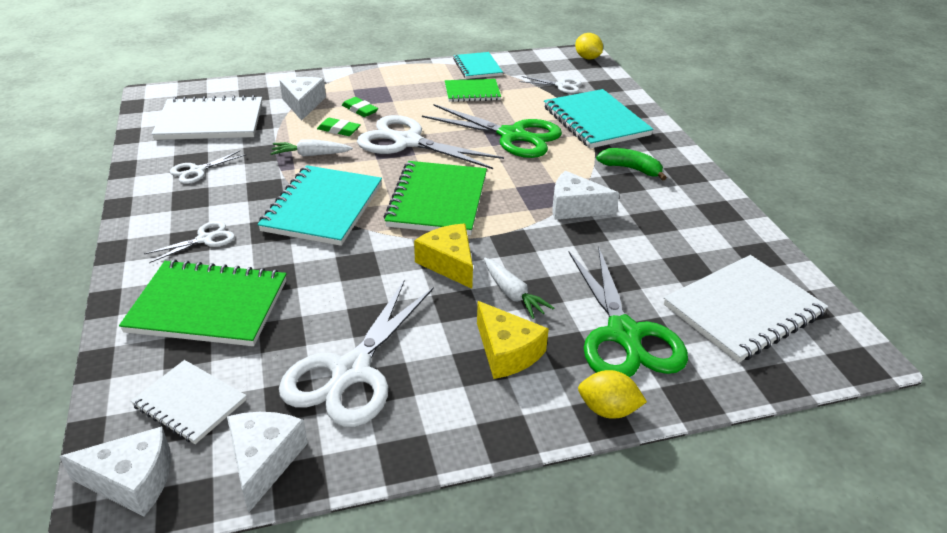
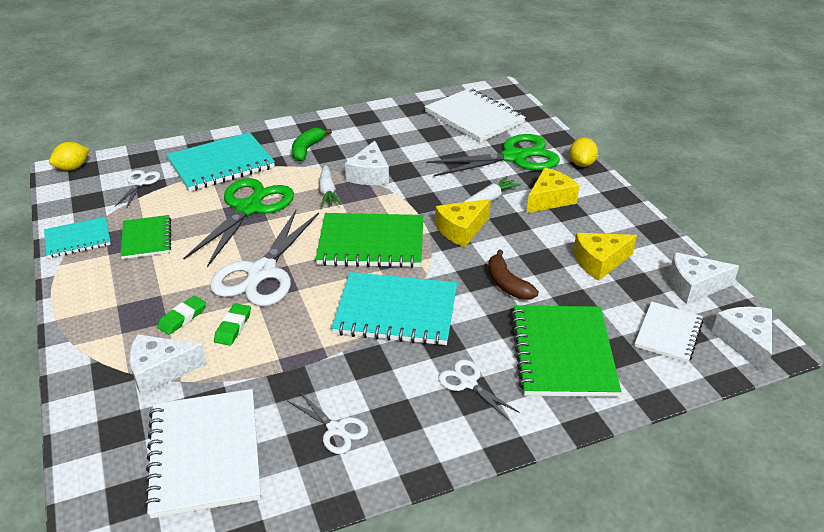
camera: 95 degrees left, 0 degrees up
white carrot [270,139,353,157] -> white carrot moved to [319,165,342,207]
white scissors [279,281,434,427] -> yellow cheese [573,233,637,281]
none -> brown banana [488,249,539,300]

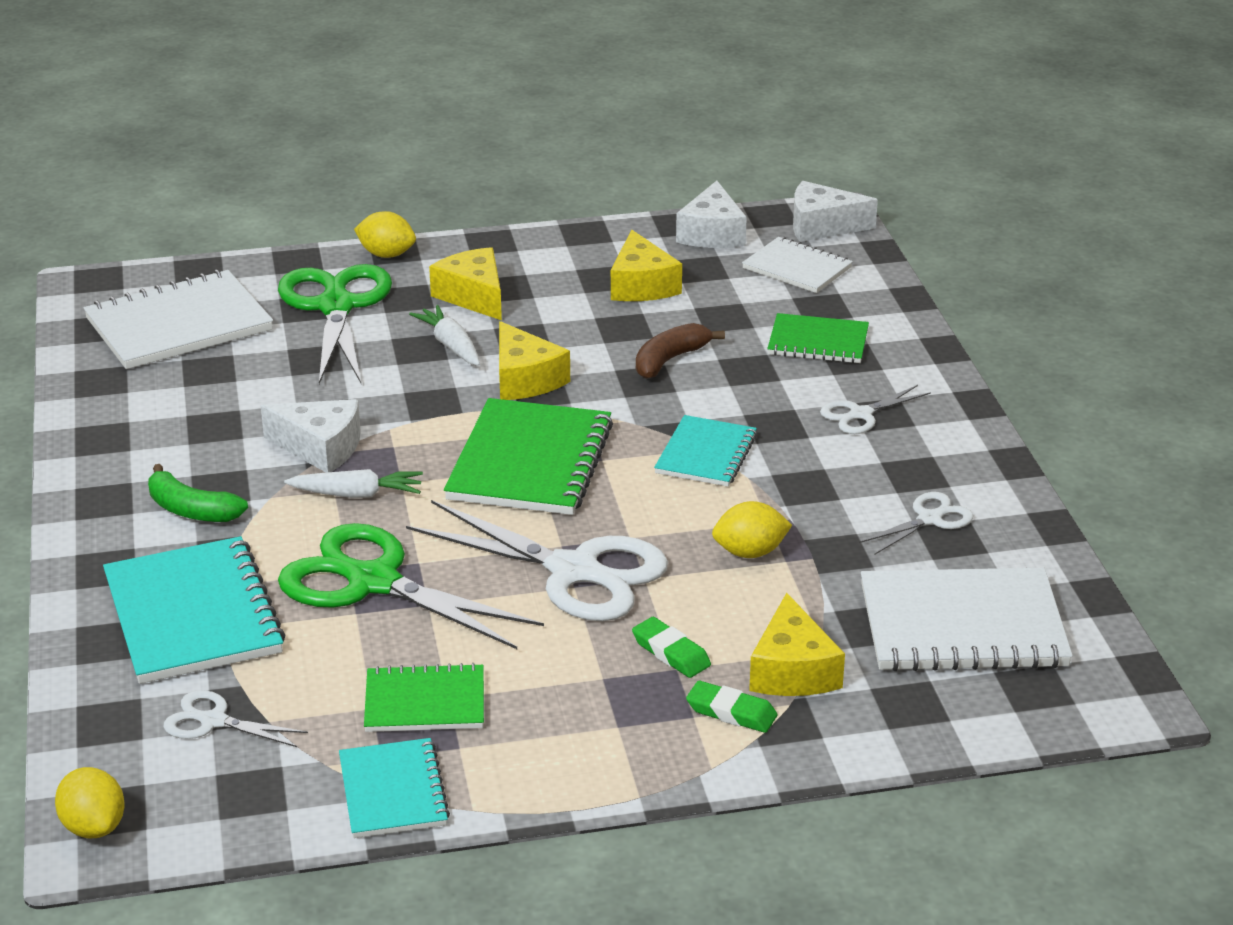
camera: 80 degrees left, 5 degrees down
white cheese [129,334,207,395] -> yellow cheese [749,593,845,696]
green eraser [214,303,251,346] -> green eraser moved to [686,681,777,733]
turquoise notebook [331,272,457,346] -> turquoise notebook [654,415,757,487], size x0.59
brown banana [488,249,539,300] -> brown banana turned 150 degrees clockwise [636,323,725,379]
green notebook [511,305,621,397] -> green notebook [767,313,869,363], size x0.59
none -> yellow lemon [712,501,792,558]

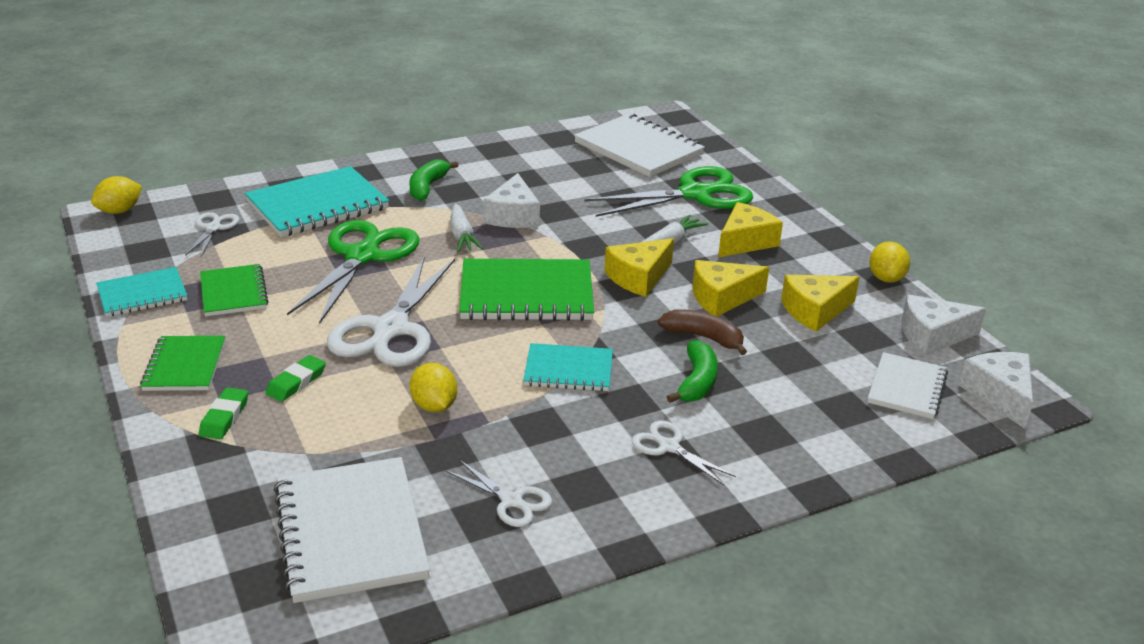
camera: 75 degrees right, 0 degrees up
yellow lemon [354,211,416,258] -> yellow lemon moved to [869,241,910,283]
yellow cheese [749,593,845,696] -> yellow cheese moved to [693,260,769,316]
green notebook [767,313,869,363] -> green notebook moved to [140,336,225,391]
none -> green banana [667,340,718,403]

